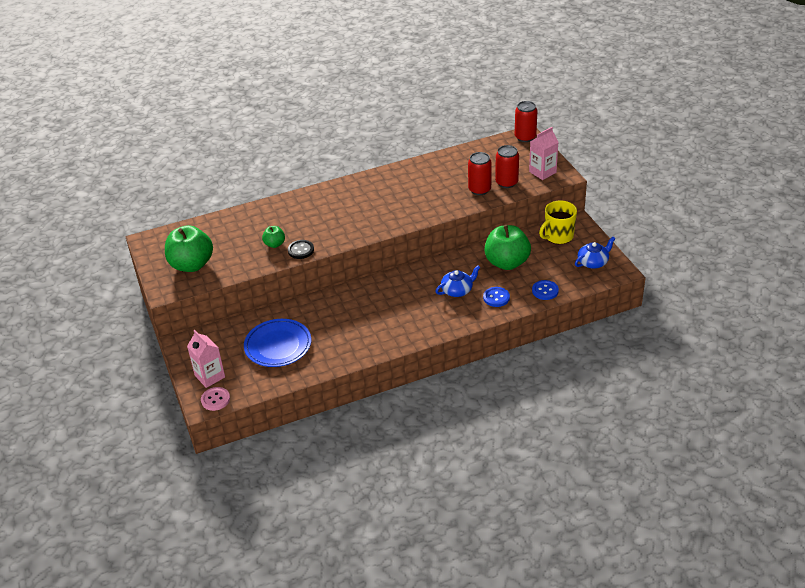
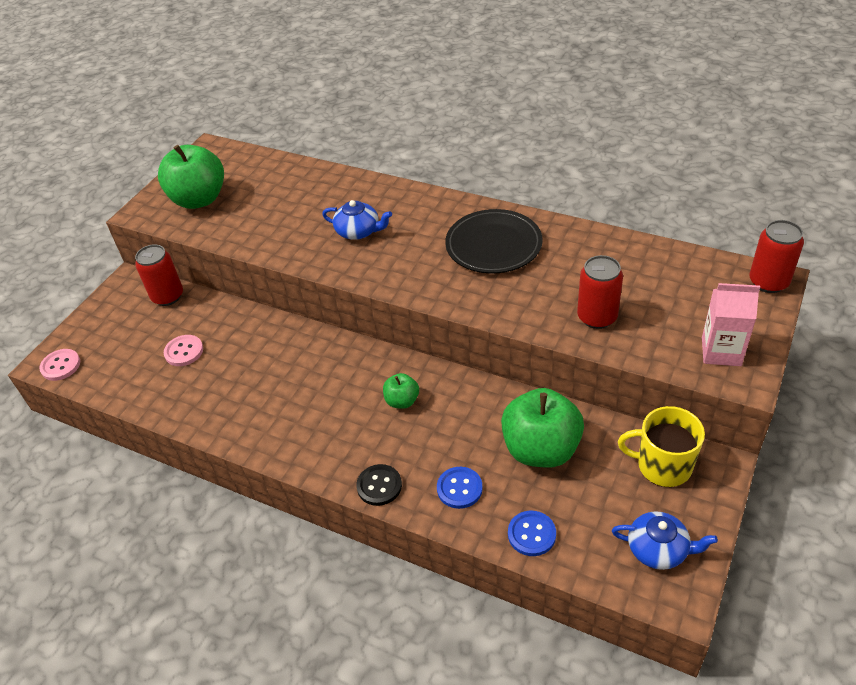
camera: 50 degrees right, 5 degrees up
pink carton [187,330,225,388] -> none
blue plate [244,319,311,367] -> pink button [164,335,203,366]
green apple [262,226,285,248] -> green apple moved to [383,373,419,409]
black button [288,240,314,259] -> black button moved to [356,464,402,506]
blue teapot [435,265,481,297] -> blue teapot moved to [322,200,392,240]
red can [495,145,519,188] -> red can moved to [135,244,183,306]
none -> black plate [445,209,543,274]

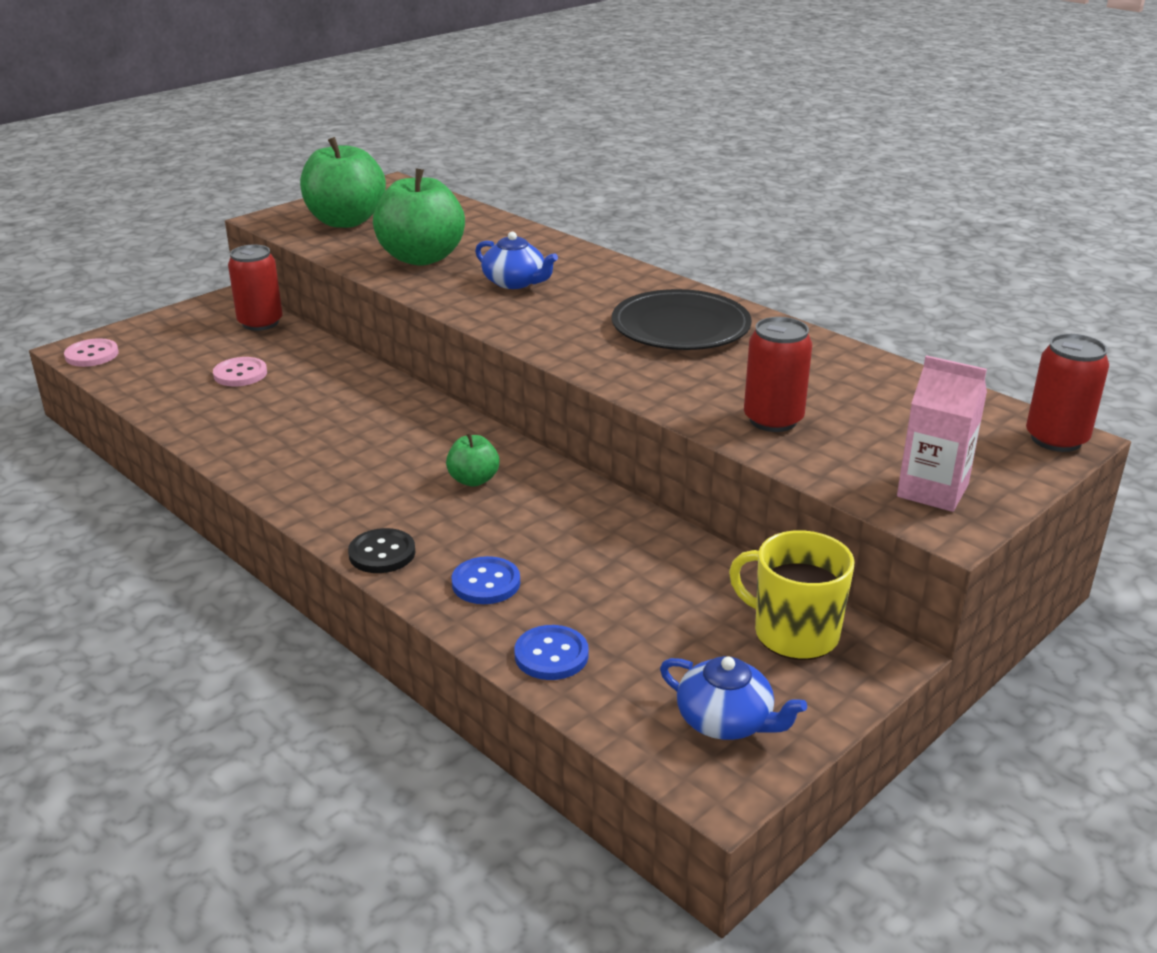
camera: 15 degrees right, 15 degrees down
green apple [501,388,584,468] -> green apple moved to [373,168,465,266]

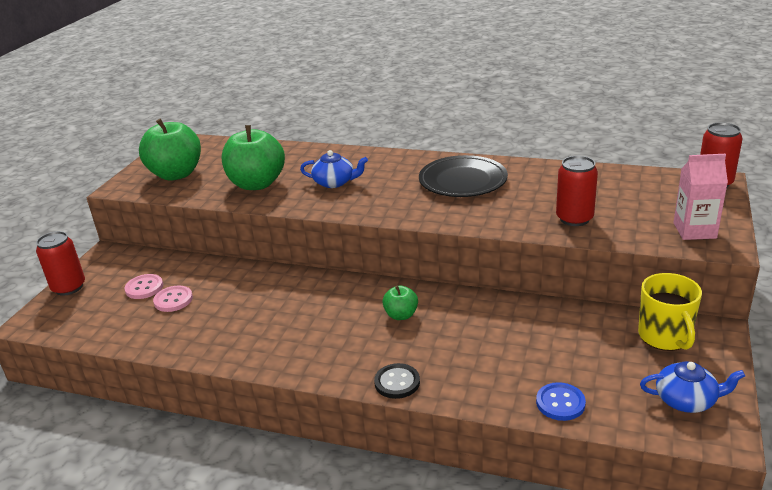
camera: 25 degrees left, 0 degrees up
pink button [64,338,118,367] -> pink button moved to [125,274,163,299]
red can [228,244,283,331] -> red can moved to [36,231,85,296]
blue button [451,556,520,604] -> none
yellow mug [729,530,855,660] -> yellow mug turned 105 degrees counterclockwise [638,273,702,351]

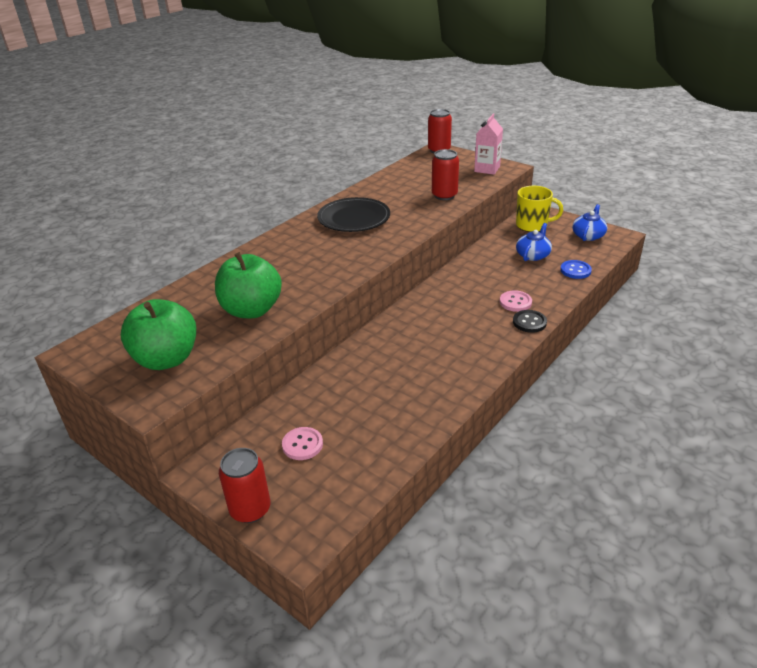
camera: 70 degrees left, 5 degrees up
pink button [153,285,193,312] -> pink button moved to [500,290,532,312]
blue teapot [300,150,368,188] -> blue teapot moved to [516,223,552,261]
green apple [383,285,418,320] -> none

